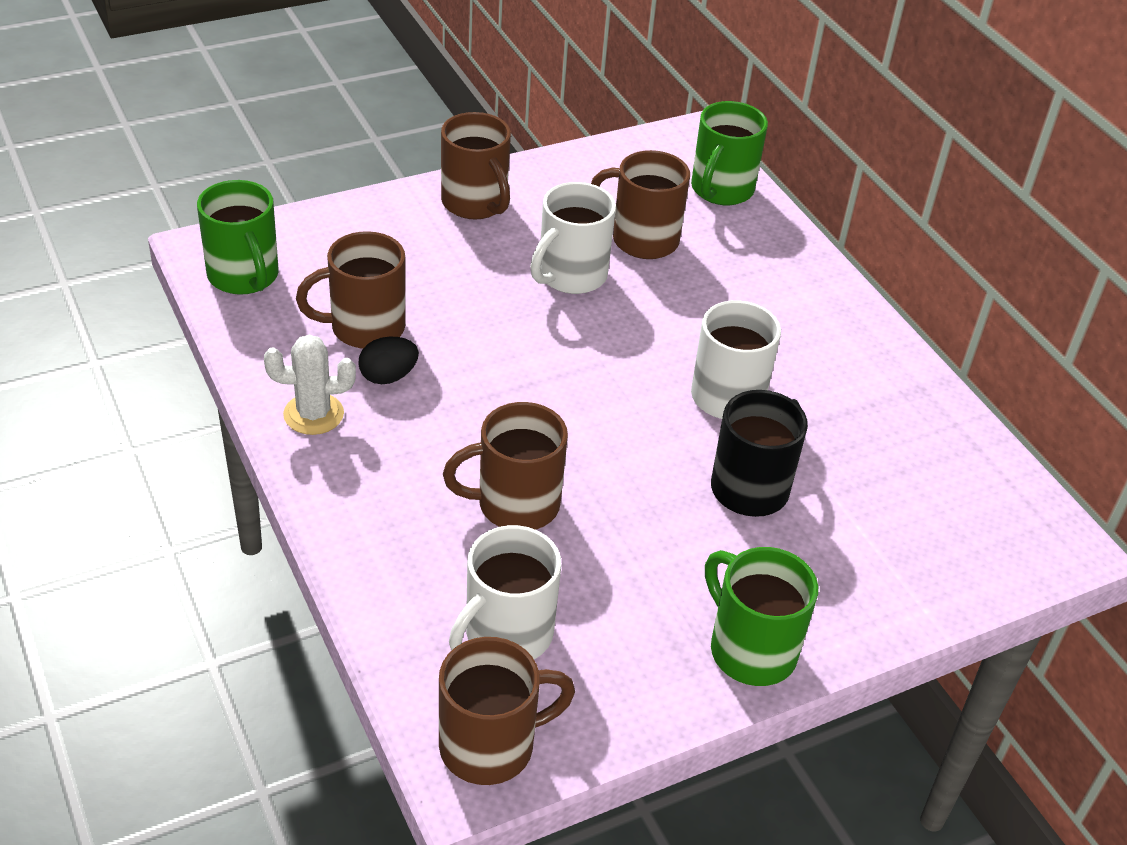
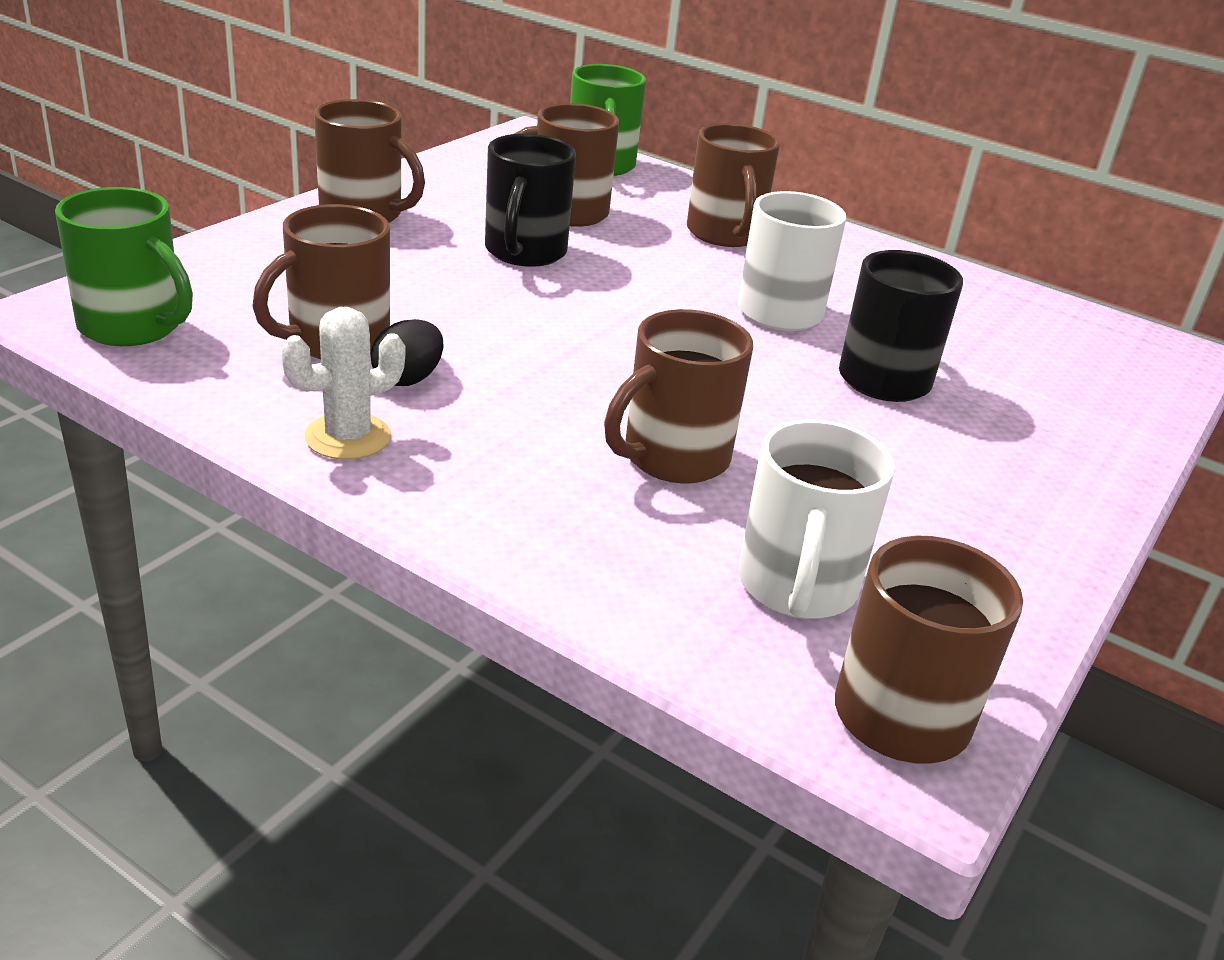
camera: 30 degrees left, 10 degrees down
white mug [530,182,616,294] -> black mug [485,134,576,267]
green mug [705,547,818,686] -> none
none -> brown mug [687,123,780,247]

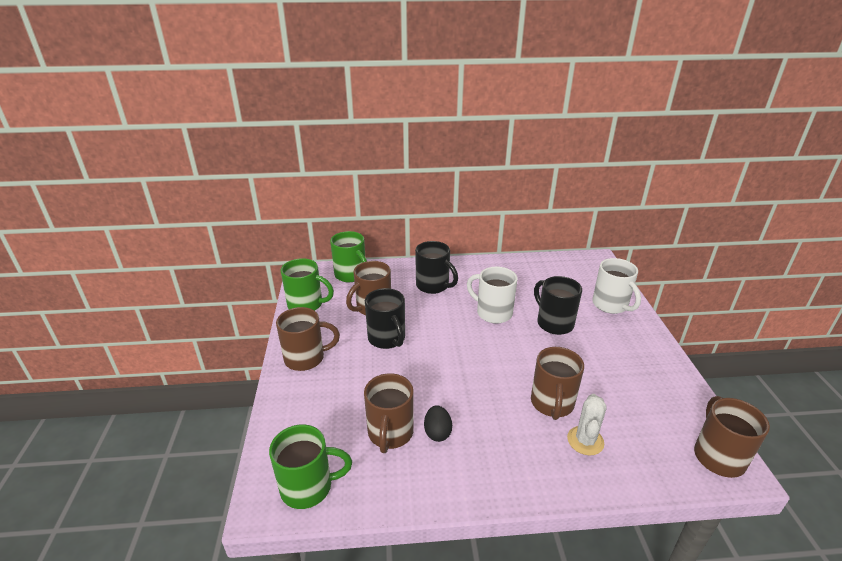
camera: 35 degrees left, 0 degrees up
white cactus [281,307,405,460] -> white cactus moved to [567,394,607,456]
brown mug [687,123,780,247] -> black mug [415,241,458,294]
white mug [739,419,895,619] -> white mug moved to [592,258,641,314]
none -> green mug [281,258,334,311]

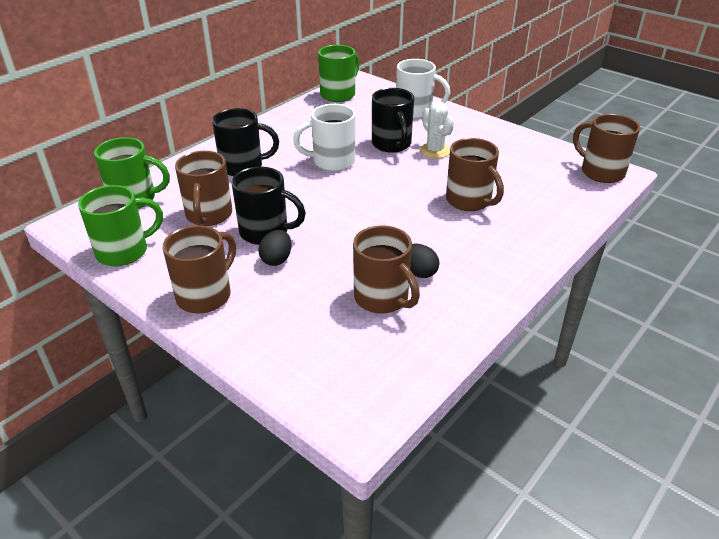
camera: 45 degrees left, 5 degrees up
green mug [269,425,352,509] -> green mug moved to [318,45,360,102]
black mug [534,276,582,335] -> black mug turned 120 degrees counterclockwise [372,88,414,153]
white cactus [567,394,607,456] -> white cactus moved to [420,101,454,158]
none -> black egg [258,230,292,266]

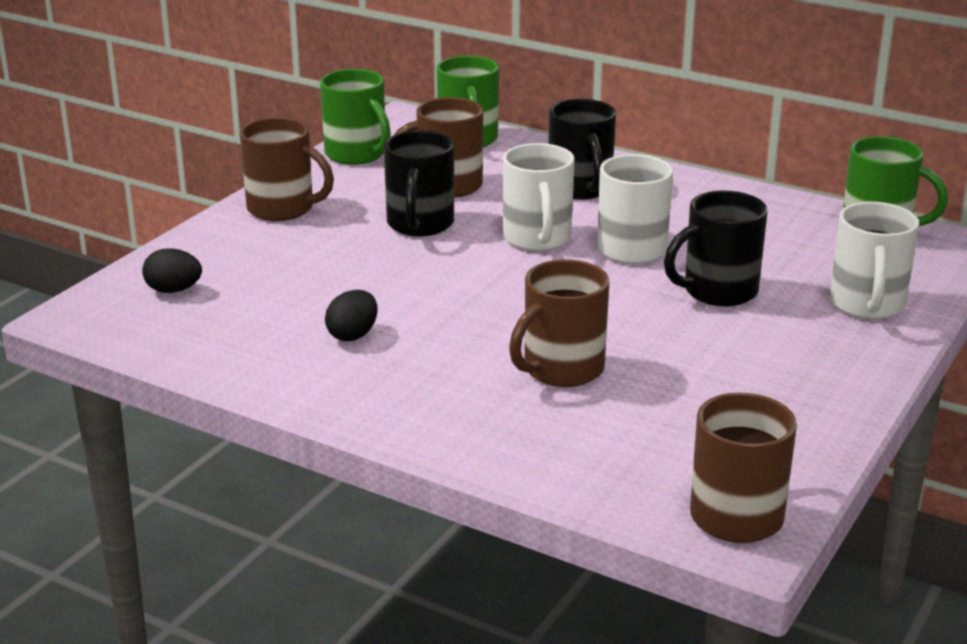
camera: 80 degrees right, 10 degrees down
black egg [258,230,292,266] -> black egg moved to [142,248,202,293]
brown mug [353,225,420,314] -> none
white cactus [420,101,454,158] -> none
none -> white mug [503,143,575,251]

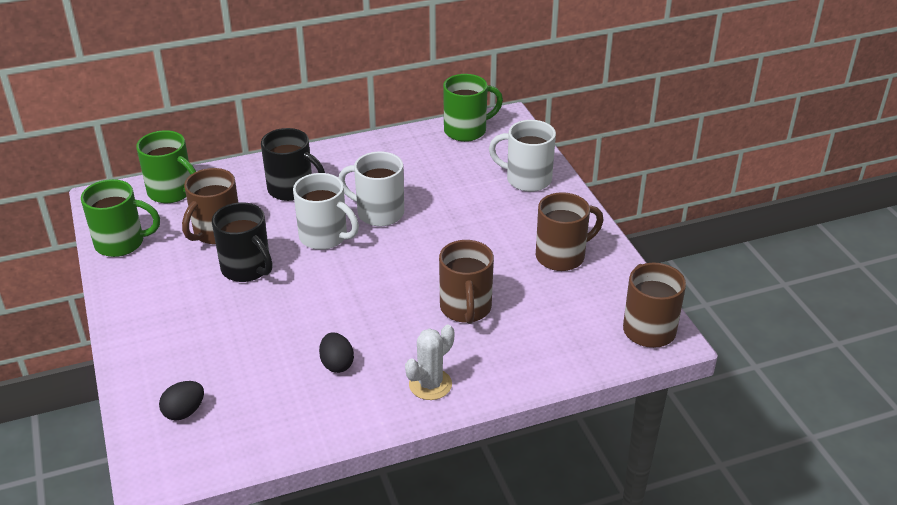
camera: 50 degrees left, 10 degrees up
brown mug [240,117,334,221] -> brown mug moved to [536,192,603,271]
black mug [664,190,768,307] -> none
white mug [830,202,919,319] -> white mug turned 150 degrees clockwise [489,120,556,192]
none -> white cactus [405,325,454,400]

